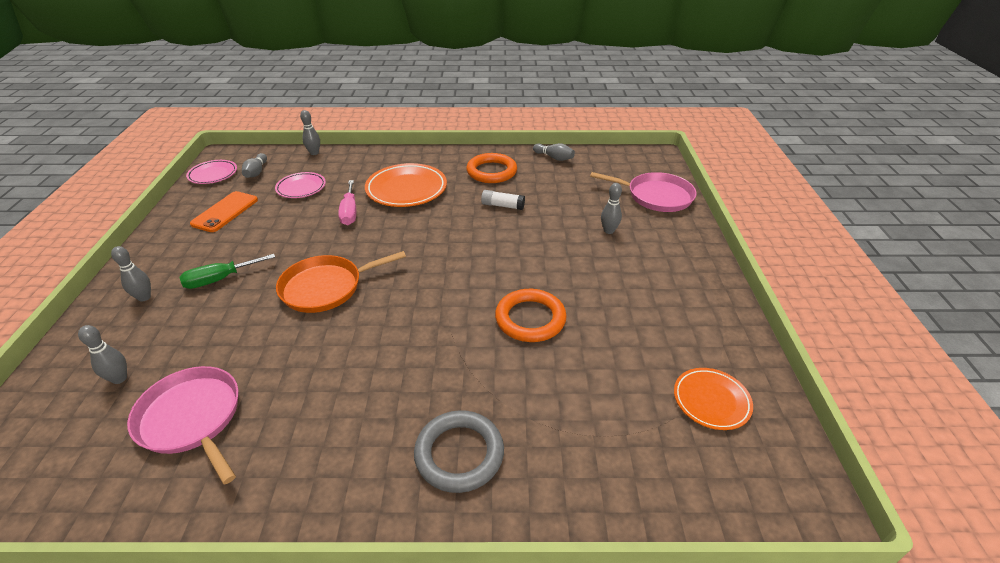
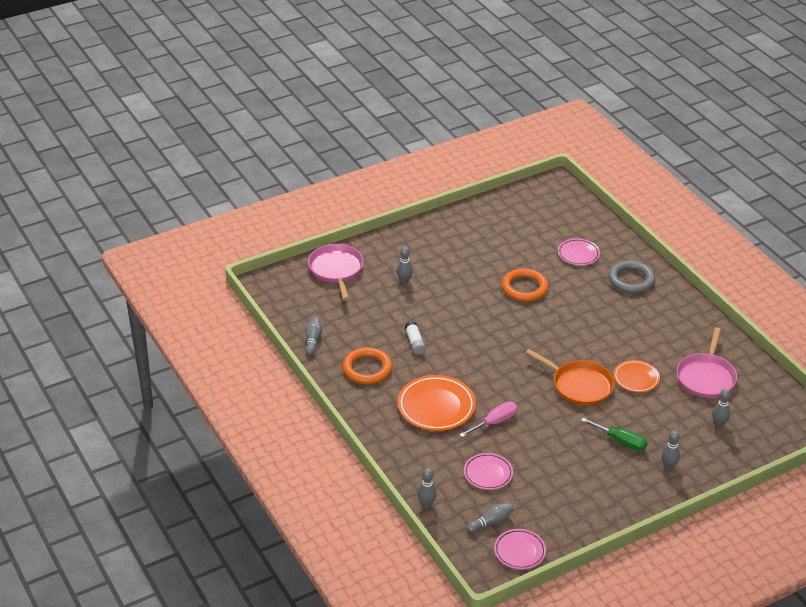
camera: 120 degrees left, 0 degrees up
orange phone [190,191,258,232] -> none
orange plate [674,368,753,430] -> orange plate moved to [613,360,660,392]
none -> pink plate [558,238,600,265]

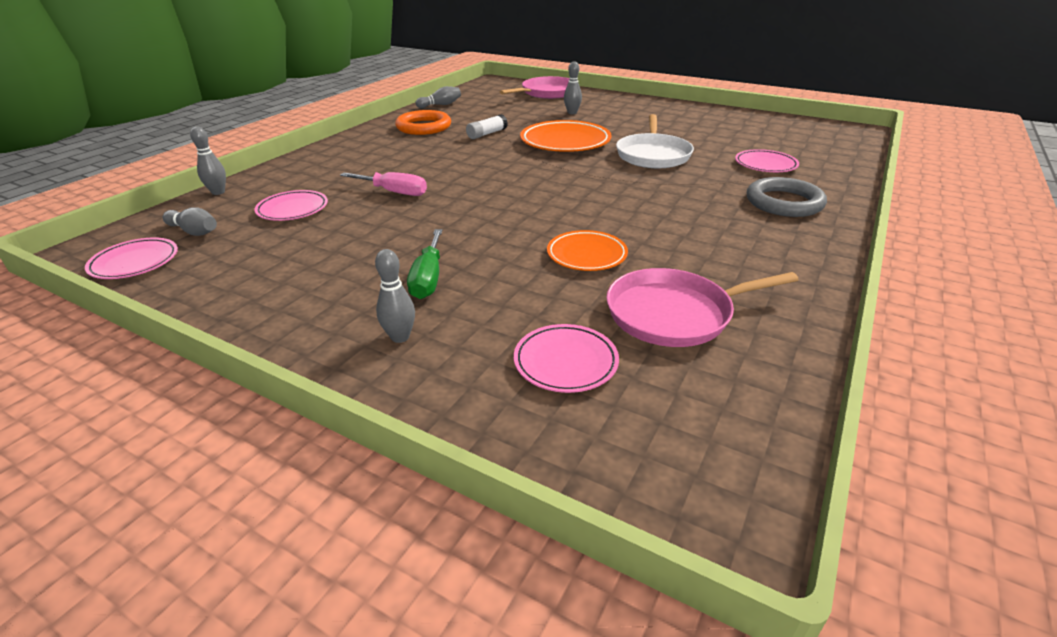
camera: 60 degrees right, 5 degrees down
orange plate [397,375,476,431] -> orange plate moved to [520,120,612,152]
orange ring [502,268,549,302] -> white pan [616,114,694,168]
orange pan [526,349,615,406] -> none
grey bowling pin [712,389,731,428] -> pink plate [514,324,619,393]

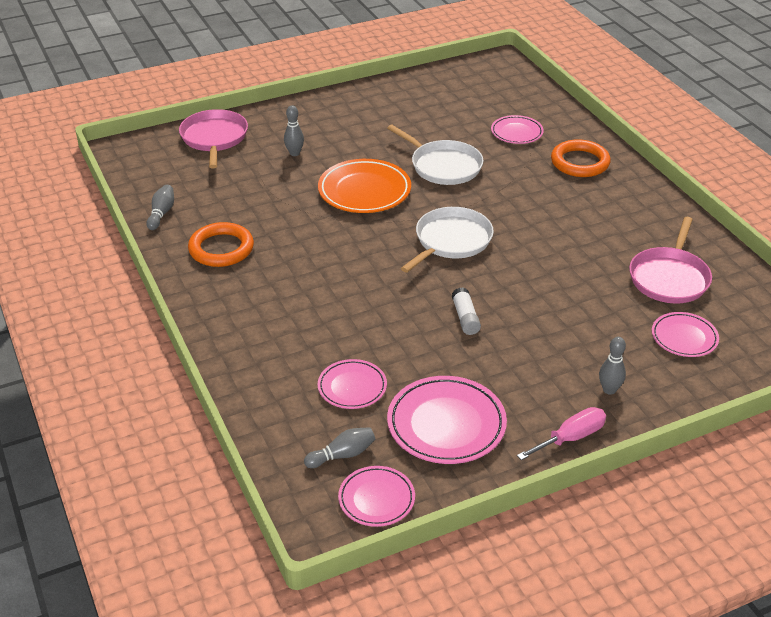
camera: 55 degrees left, 5 degrees up
grey bowling pin [190,127,226,195] -> none
pink screwdriver [340,172,427,196] -> pink screwdriver moved to [517,407,606,460]
green screwdriver [407,229,442,299] -> none
white glue stick [466,114,508,139] -> white glue stick moved to [452,288,481,335]
orange plate [547,230,628,271] -> none
grey ring [747,177,827,217] -> orange ring [551,139,611,177]
none -> pink plate [387,376,507,464]
none -> white pan [401,207,494,273]

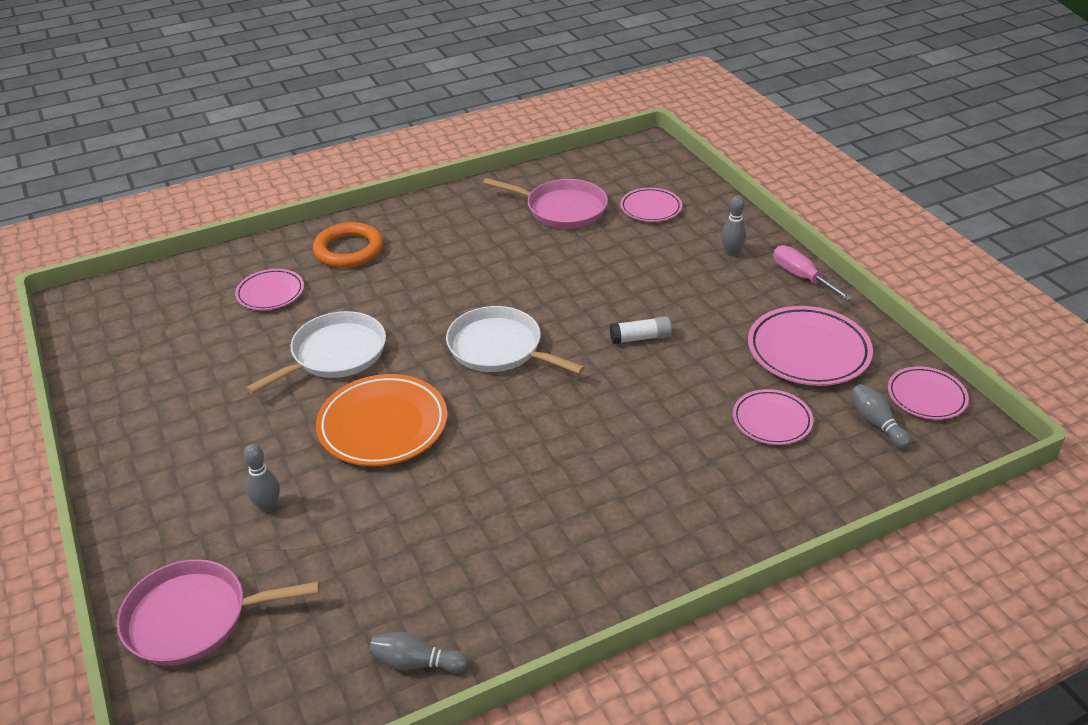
camera: 90 degrees left, 0 degrees up
orange ring [188,222,254,267] -> none

